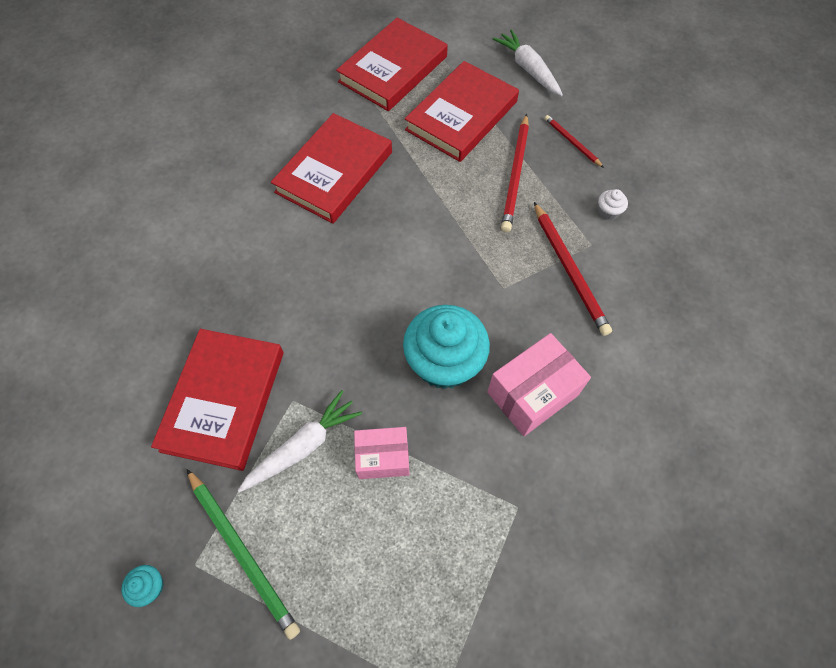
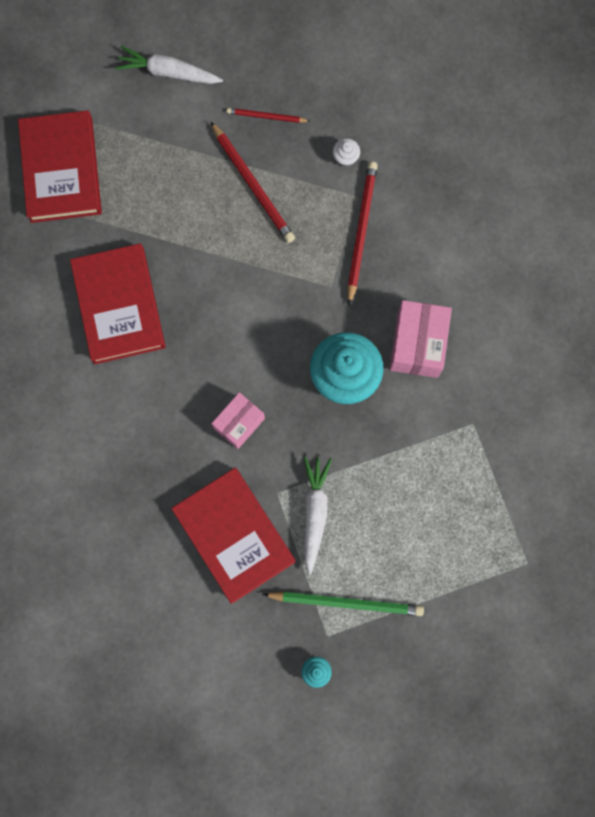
camera: 45 degrees left, 15 degrees up
pink box [354,427,410,479] -> pink box moved to [211,392,265,449]
red book [405,61,519,162] -> none
red pencil [534,202,612,336] -> red pencil turned 105 degrees counterclockwise [347,162,378,305]

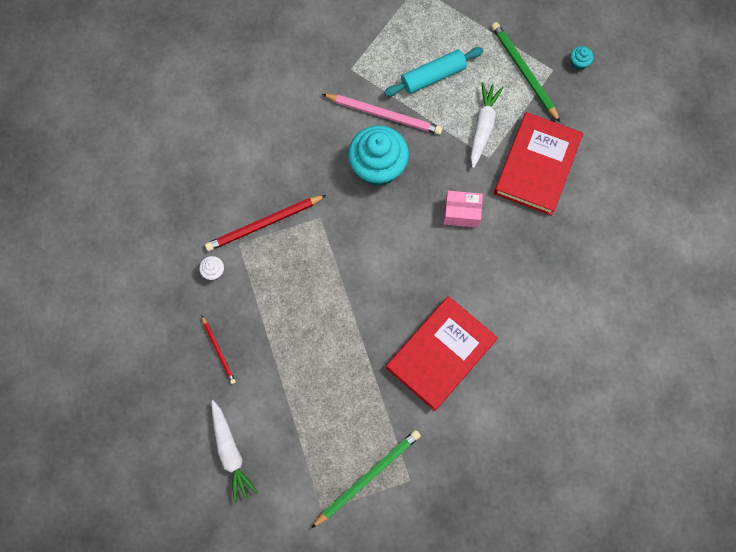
camera: 125 degrees left, 5 degrees down
red book [18,110,102,223] -> green pencil [311,430,421,528]
red pencil [211,122,295,243] -> none
white carrot [304,457,332,575] -> white carrot turned 135 degrees clockwise [471,82,504,168]
pink box [390,300,452,378] -> none
none -> pink pencil [322,94,443,135]
none -> turquoise rolling pin [384,47,483,96]

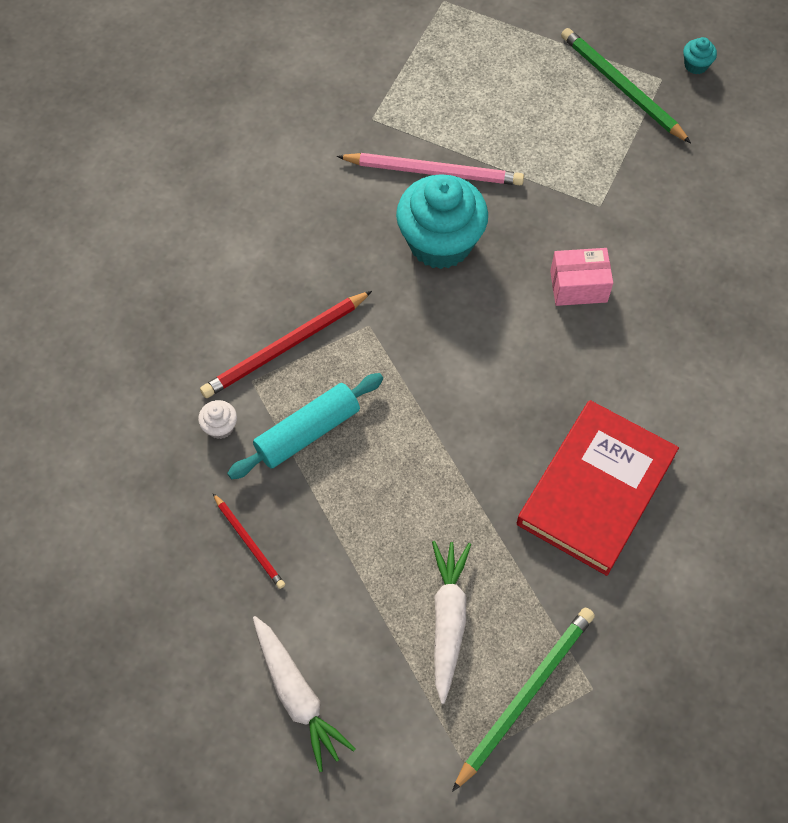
camera: 10 degrees left, 10 degrees down
turquoise rolling pin [384,47,483,96] -> turquoise rolling pin moved to [227,373,383,480]
white carrot [471,82,504,168] -> white carrot moved to [432,541,471,704]
red book [494,112,583,216] -> none

